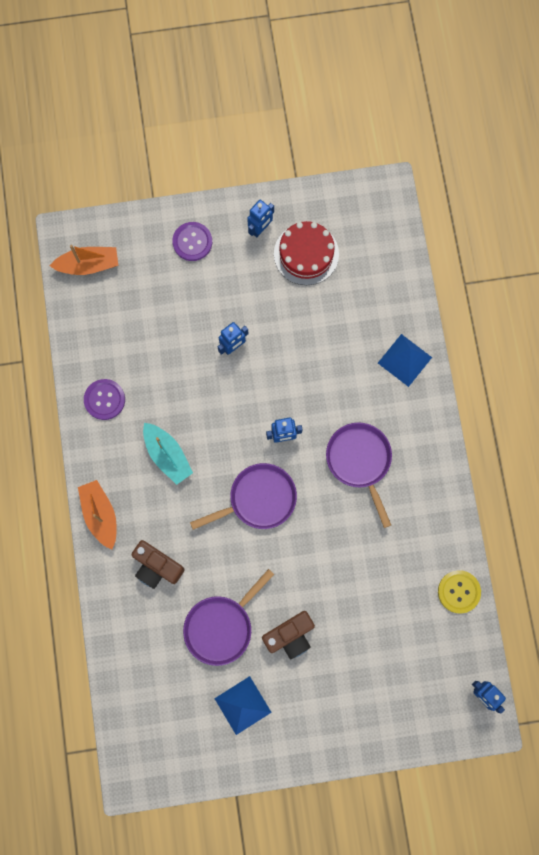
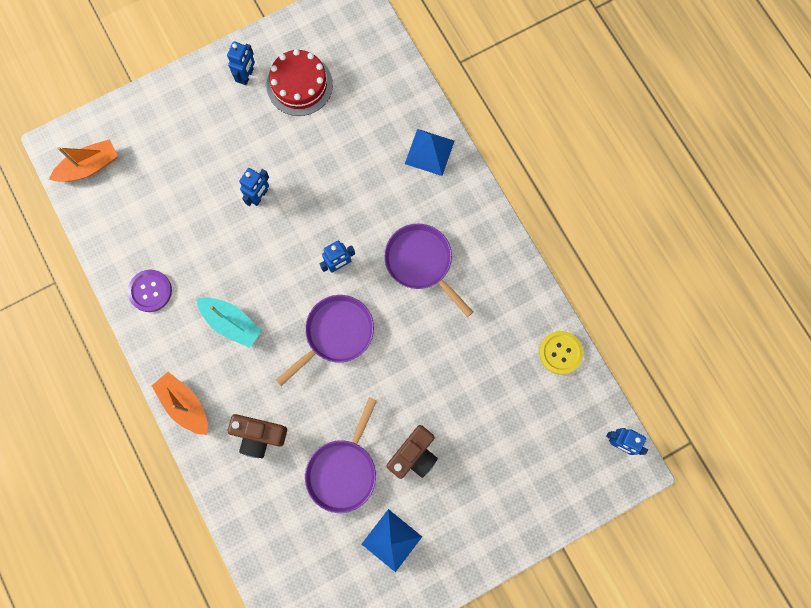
camera: 20 degrees left, 0 degrees up
purple button [172,222,212,261] -> none

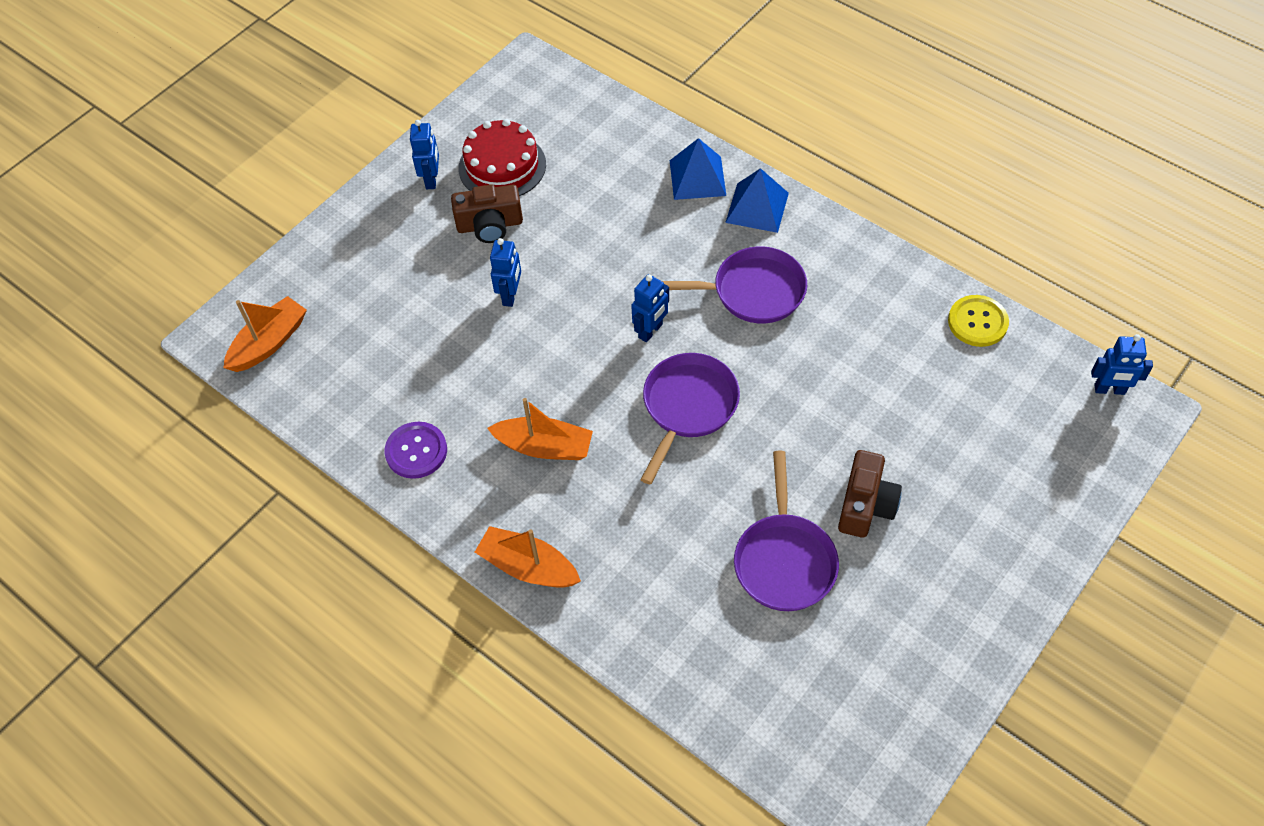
camera: 20 degrees left, 20 degrees down
turquoise boat [197,297,262,348] -> orange boat [487,398,593,460]
brown camera [228,414,287,458] -> brown camera moved to [451,184,523,243]
blue pyramid [362,509,422,572] -> blue pyramid moved to [725,168,789,233]
purple pan [384,224,473,317] -> purple pan turned 150 degrees clockwise [662,246,807,324]

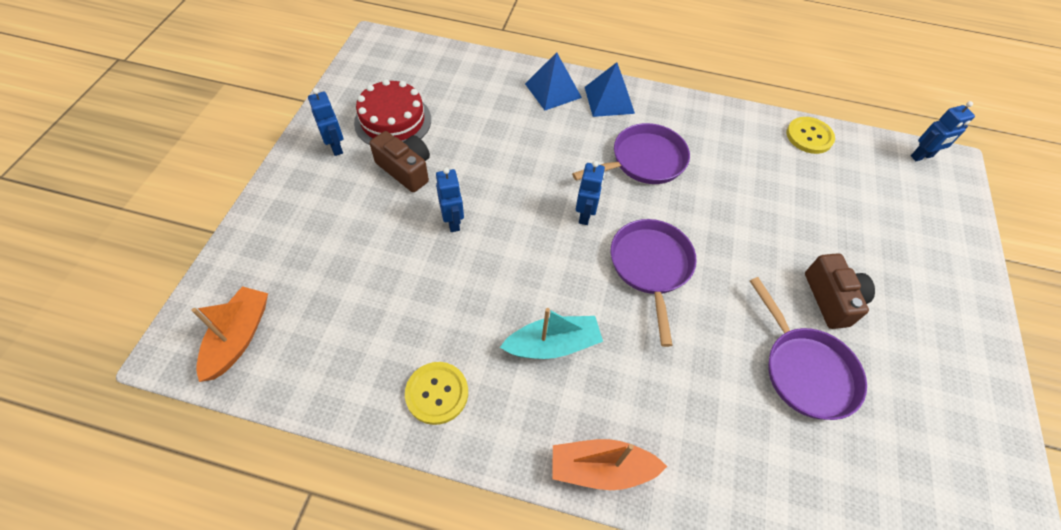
camera: 30 degrees left, 0 degrees up
purple button [385,422,447,479] -> yellow button [405,362,468,425]
brown camera [451,184,523,243] -> brown camera turned 105 degrees counterclockwise [370,131,430,192]
orange boat [487,398,593,460] -> turquoise boat [500,308,603,359]

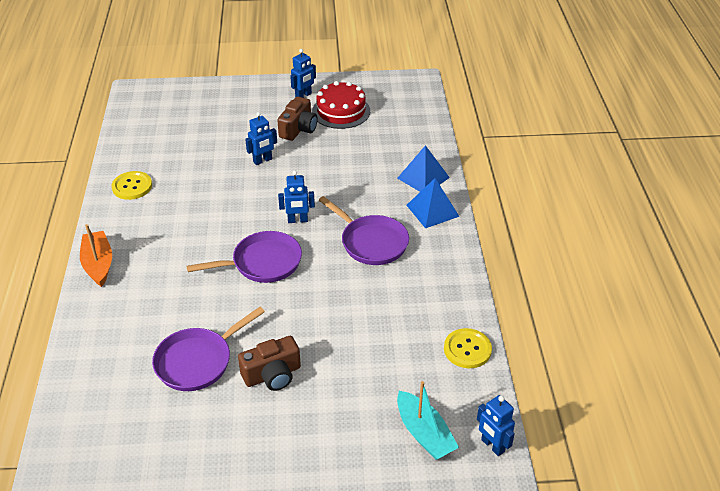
camera: 75 degrees right, 15 degrees down
orange boat [192,286,268,382] -> none
turquoise boat [500,308,603,359] -> turquoise boat moved to [397,381,459,460]

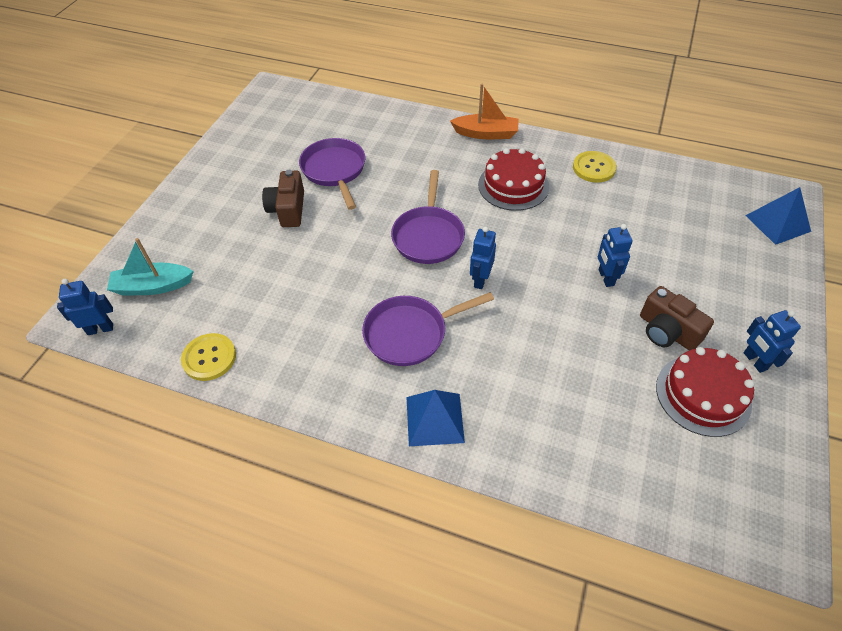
camera: 115 degrees right, 10 degrees up
blue pyramid [397,145,450,192] -> blue pyramid moved to [745,187,811,245]
none -> red cake [478,148,549,211]

